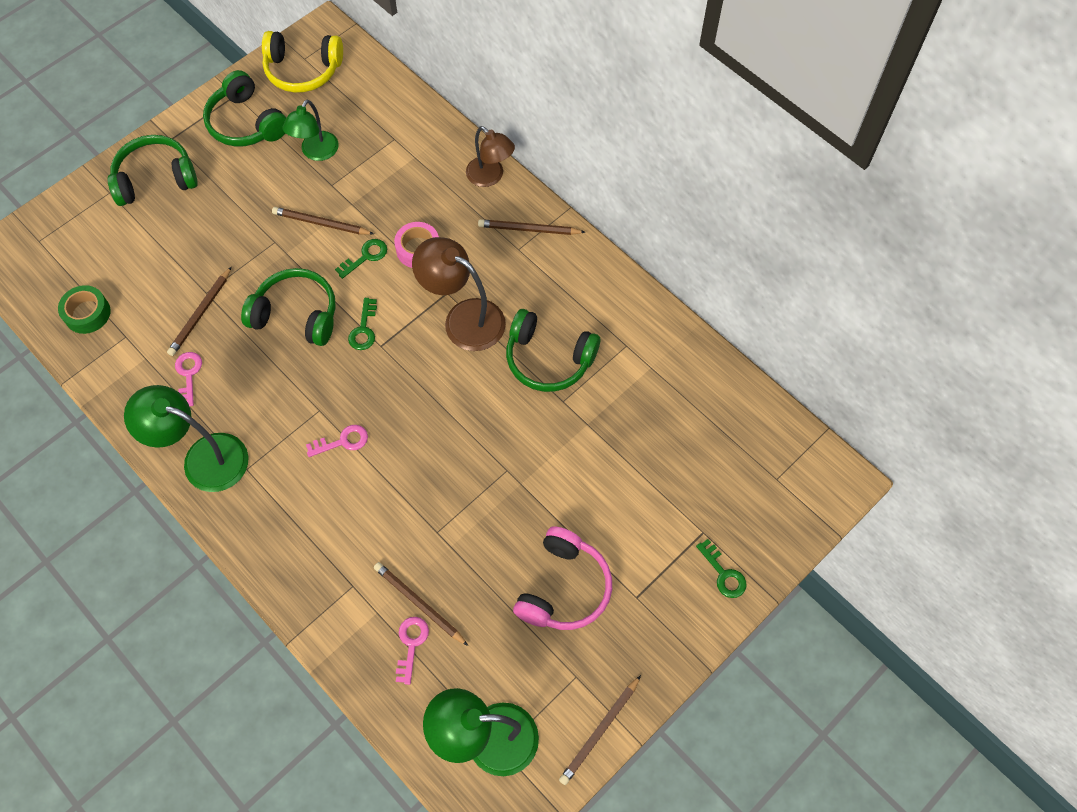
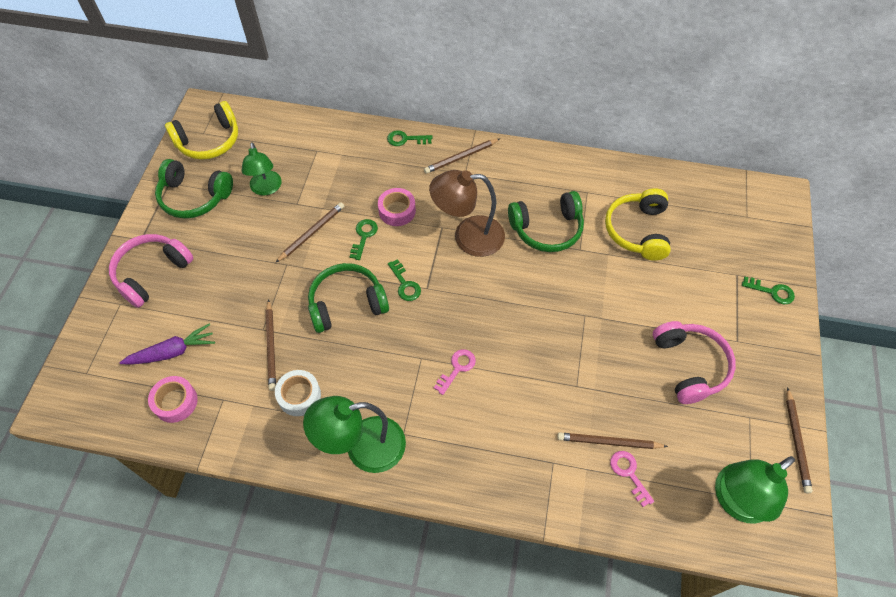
camera: 35 degrees left, 5 degrees down
green tape [58,285,111,334] -> pink tape [148,376,198,423]
green headphones [108,135,198,206] -> pink headphones [109,234,194,308]
pink key [175,352,202,407] -> white tape [275,370,321,416]
brown pencil [272,207,374,235] -> brown pencil turned 150 degrees clockwise [275,202,344,263]
brown lamp [466,126,515,187] -> green key [387,130,432,146]
none -> purple carrot [119,323,215,365]
none -> yellow headphones [605,188,671,261]

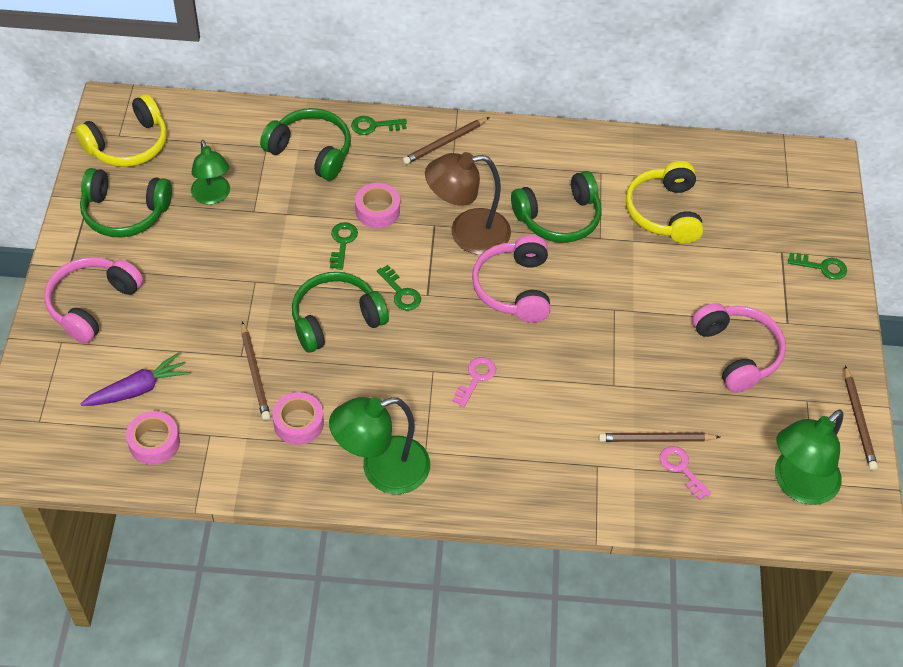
camera: 10 degrees left, 5 degrees down
brown pencil [275,202,344,263] -> none
white tape [275,370,321,416] -> pink tape [273,392,324,445]
none -> green headphones [260,108,351,181]
none -> pink headphones [472,235,550,323]

